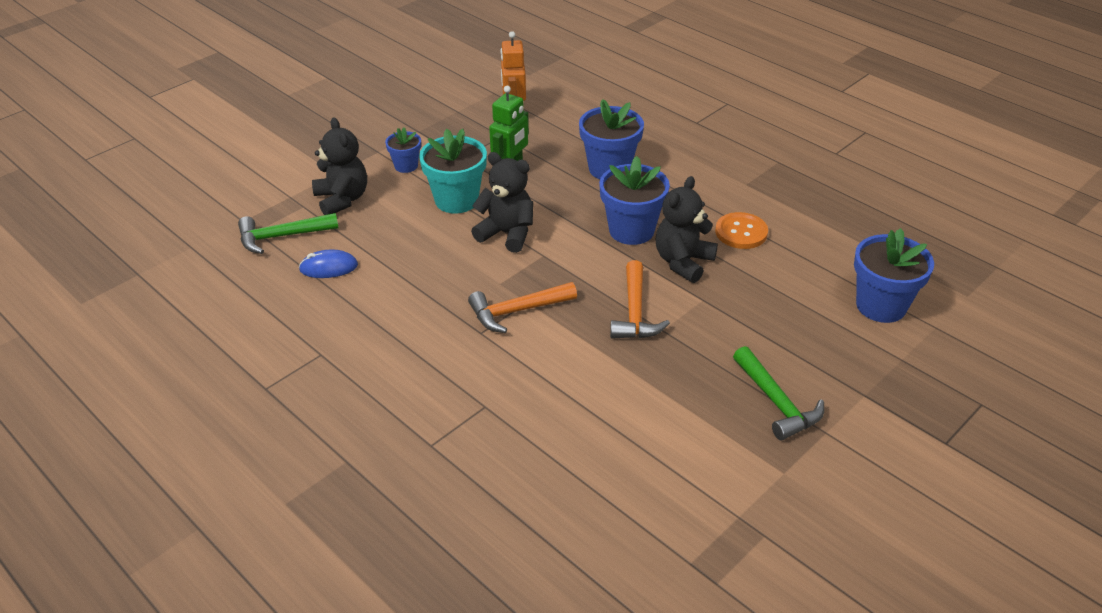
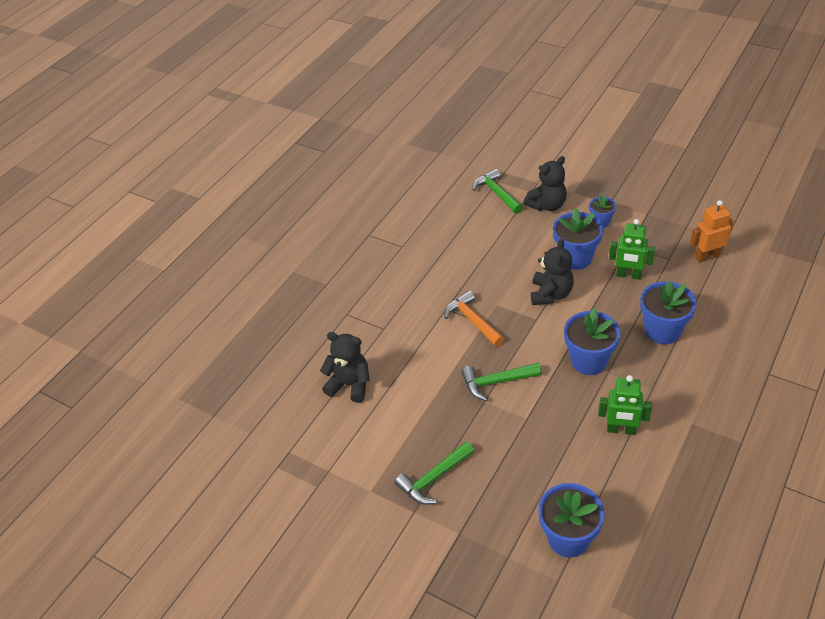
camera: 80 degrees right, 5 degrees up
blue mouse [299,249,358,278] -> none
turquoise flower pot [419,129,487,214] -> blue flower pot [553,208,603,270]
orange hammer [610,260,670,339] -> green hammer [461,363,542,401]
black teddy bear [656,176,718,283] -> black teddy bear moved to [320,332,370,403]
orange button [715,212,768,249] -> green robot [598,375,652,435]

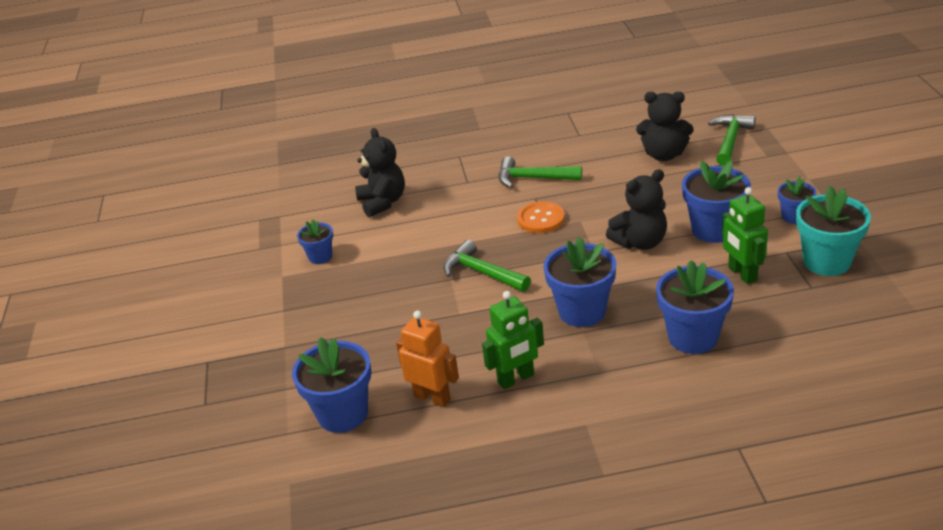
camera: 50 degrees right, 10 degrees down
green hammer [395,442,474,505] -> green hammer moved to [499,156,582,188]
orange hammer [444,291,504,347] -> orange button [517,201,565,233]
black teddy bear [523,156,567,211] -> black teddy bear moved to [636,92,694,161]
green robot [598,375,652,435] -> green robot turned 90 degrees counterclockwise [482,291,544,389]
orange robot [690,200,734,263] -> orange robot moved to [396,311,459,407]
none -> blue flower pot [297,219,333,264]
none -> turquoise flower pot [796,186,871,276]

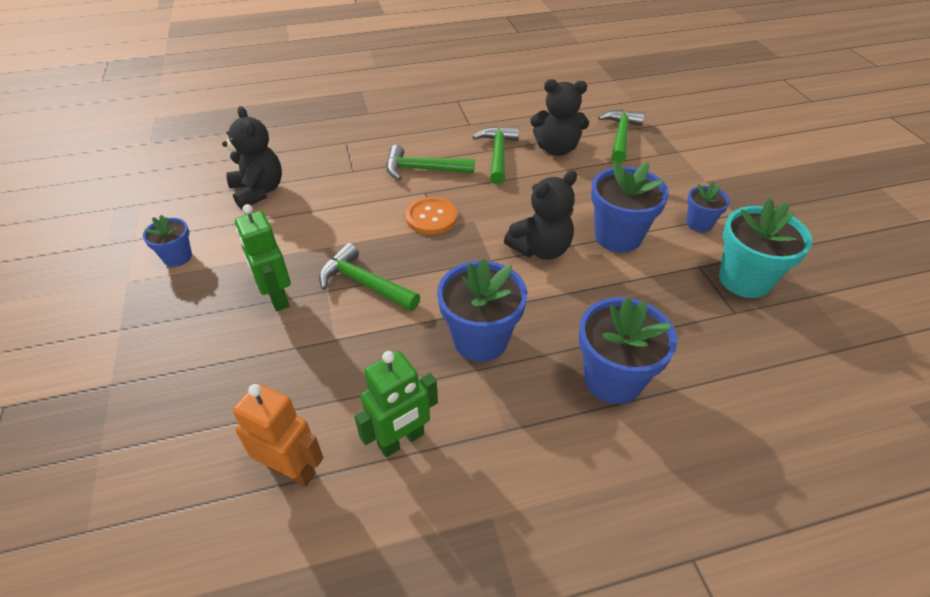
camera: 10 degrees left, 10 degrees up
blue flower pot [292,337,371,433] -> none
green robot [722,187,768,284] -> green robot moved to [235,204,291,311]
none -> green hammer [473,126,519,184]

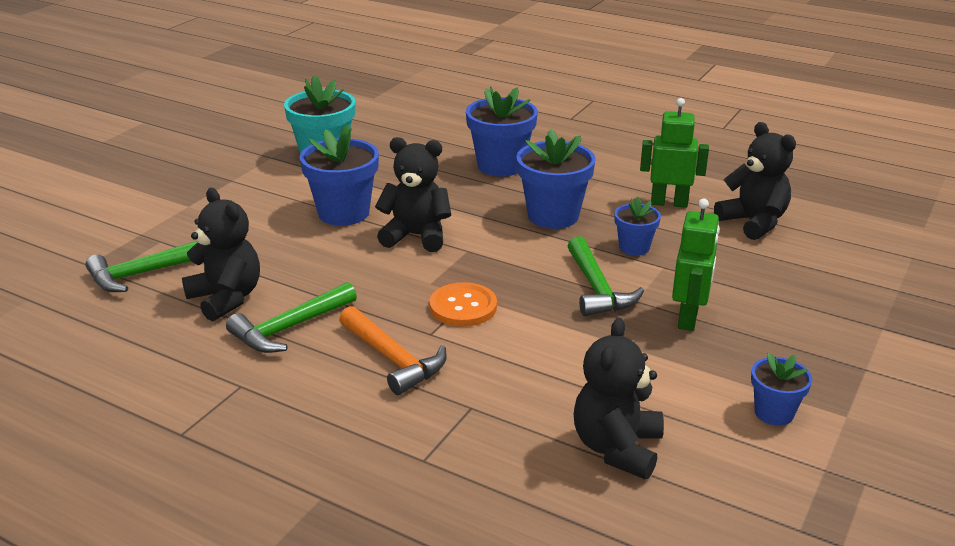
camera: 135 degrees left, 15 degrees down
orange robot [233,383,323,487] -> black teddy bear [714,122,796,240]
green hammer [386,145,475,180] -> orange hammer [339,306,447,395]
blue flower pot [686,182,730,232] -> blue flower pot moved to [614,197,661,256]

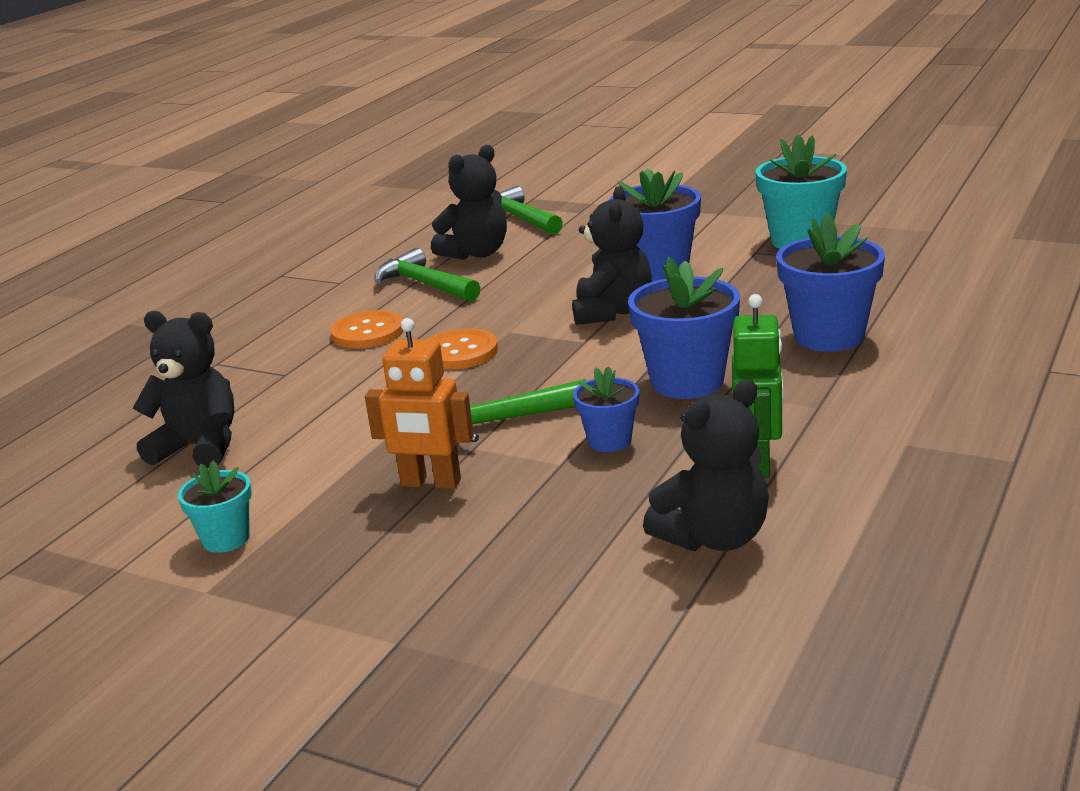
camera: 90 degrees right, 5 degrees down
orange hammer [339,306,447,395] -> orange button [331,310,403,349]
green robot [672,199,720,331] -> orange robot [365,318,474,489]
blue flower pot [751,353,812,426] -> turquoise flower pot [178,461,252,553]

